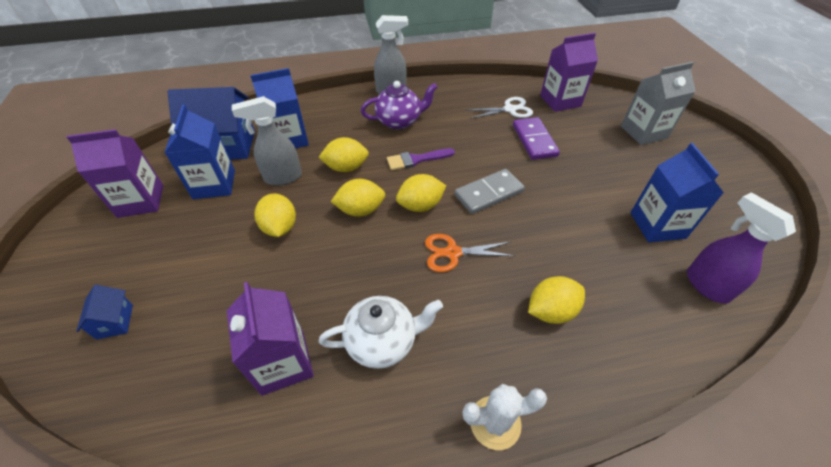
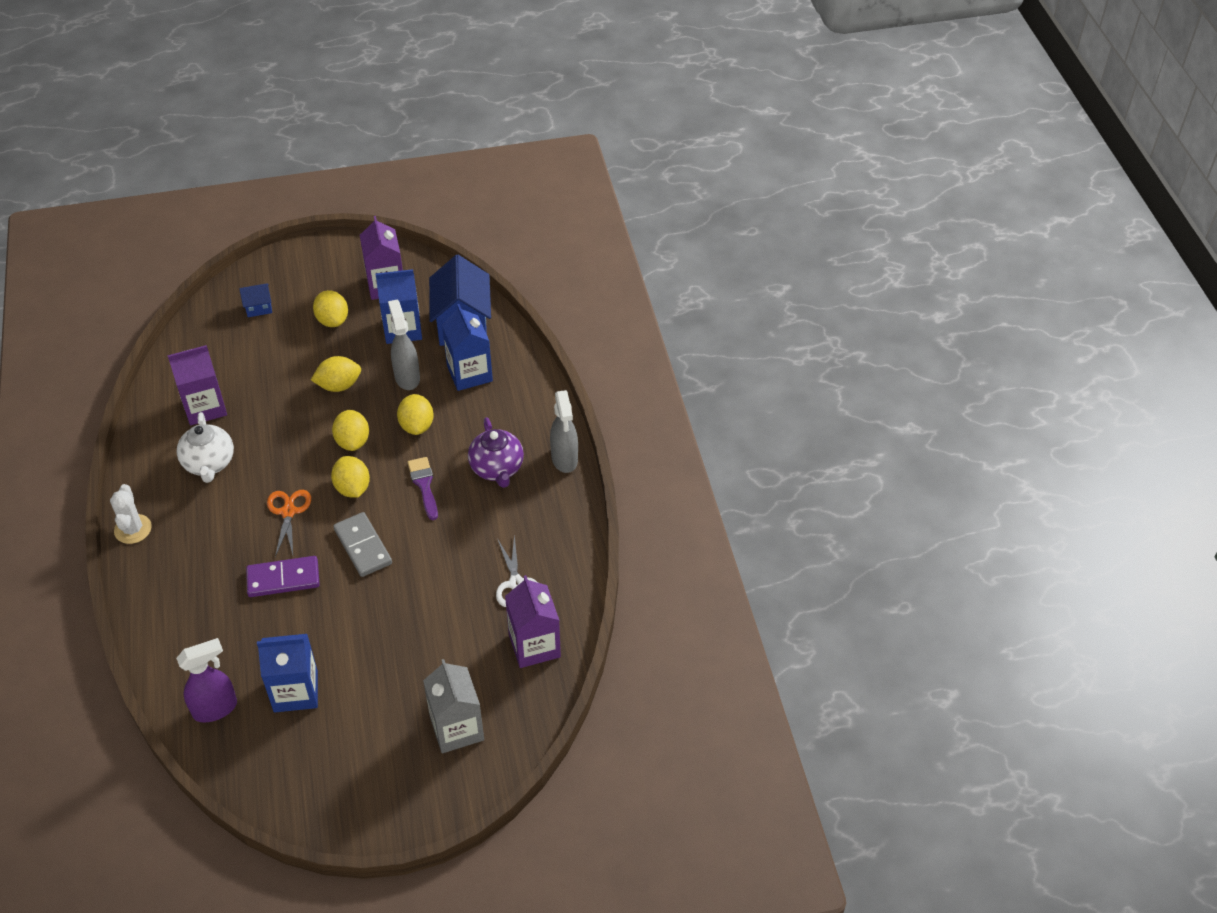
camera: 90 degrees right, 0 degrees up
purple domino [513,117,560,160] -> purple domino moved to [246,556,320,597]
yellow lemon [528,276,585,324] -> yellow lemon moved to [313,290,348,327]

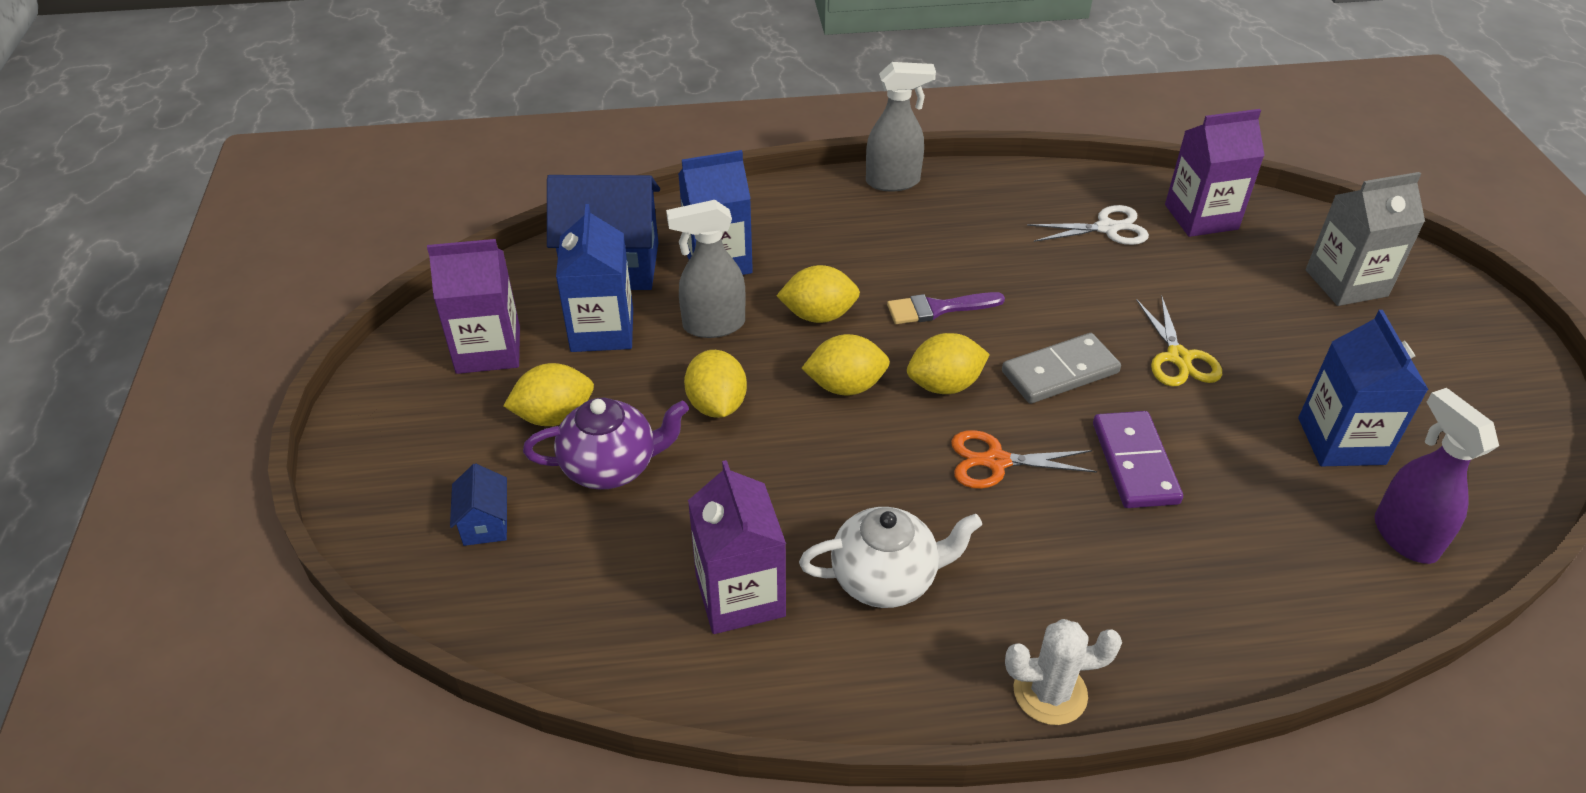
camera: 85 degrees left, 5 degrees down
purple teapot [468,417,524,488] -> purple teapot moved to [523,398,689,490]
none -> yellow scissors [1136,296,1222,387]

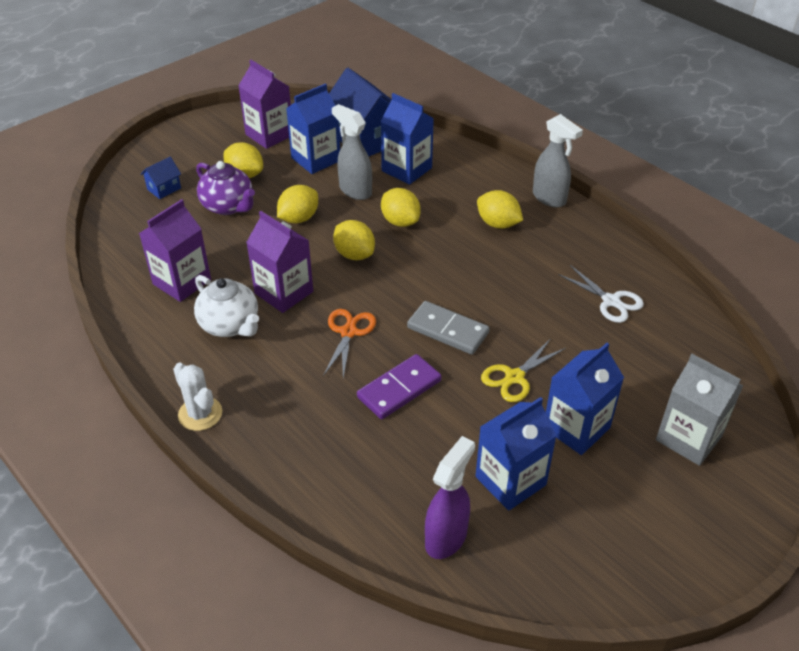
camera: 55 degrees right, 0 degrees up
purple brush [887,292,1005,324] -> none
yellow lemon [907,333,990,394] -> yellow lemon moved to [477,190,523,229]
orange scissors [951,430,1097,489] -> orange scissors turned 45 degrees clockwise [323,309,376,378]
purple carton [1165,109,1265,237] -> purple carton moved to [246,211,313,313]
none -> blue carton [546,343,624,455]

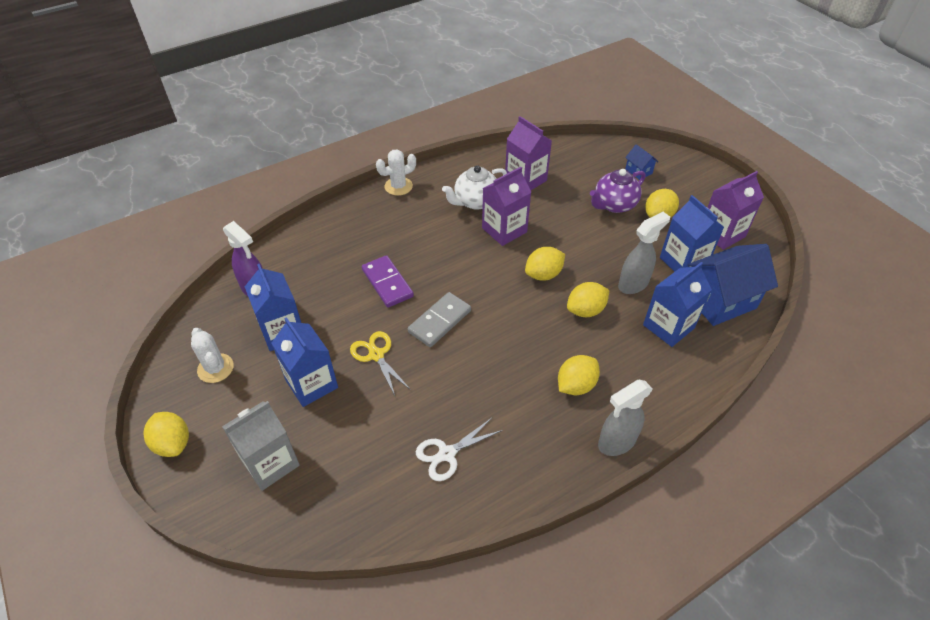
camera: 100 degrees right, 5 degrees up
yellow lemon [277,185,318,223] -> yellow lemon moved to [144,412,189,457]
orange scissors [323,309,376,378] -> none
none -> white cactus [191,328,234,383]

